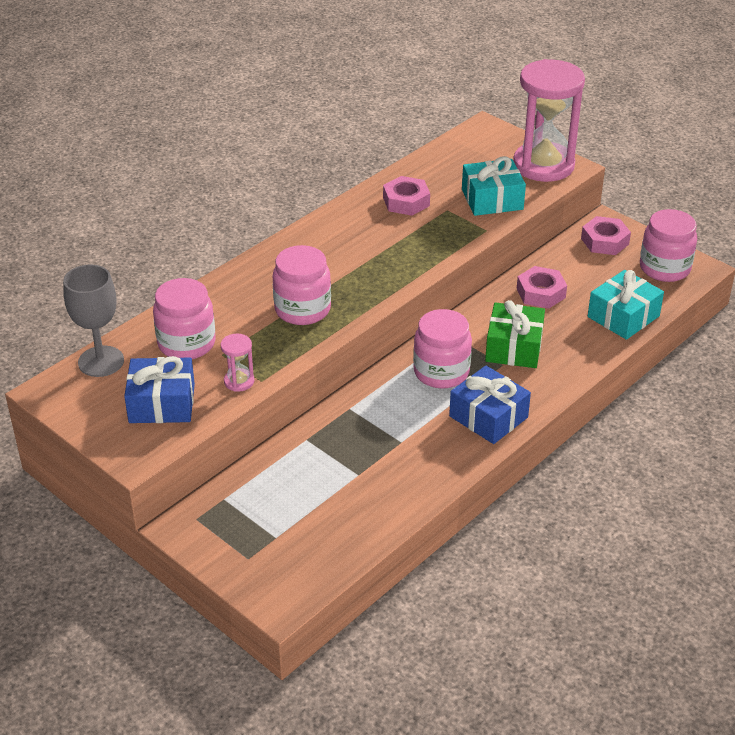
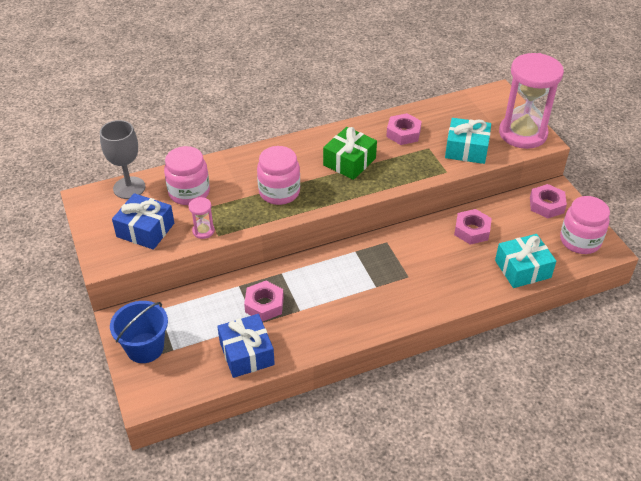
camera: 25 degrees right, 5 degrees up
pink jar [413,309,472,389] -> none
blue gift [449,366,531,444] -> blue gift moved to [217,314,275,378]
green gift [485,300,545,368] -> green gift moved to [323,127,377,180]
none -> blue bucket [110,301,168,363]
none -> pink nut [244,281,284,322]

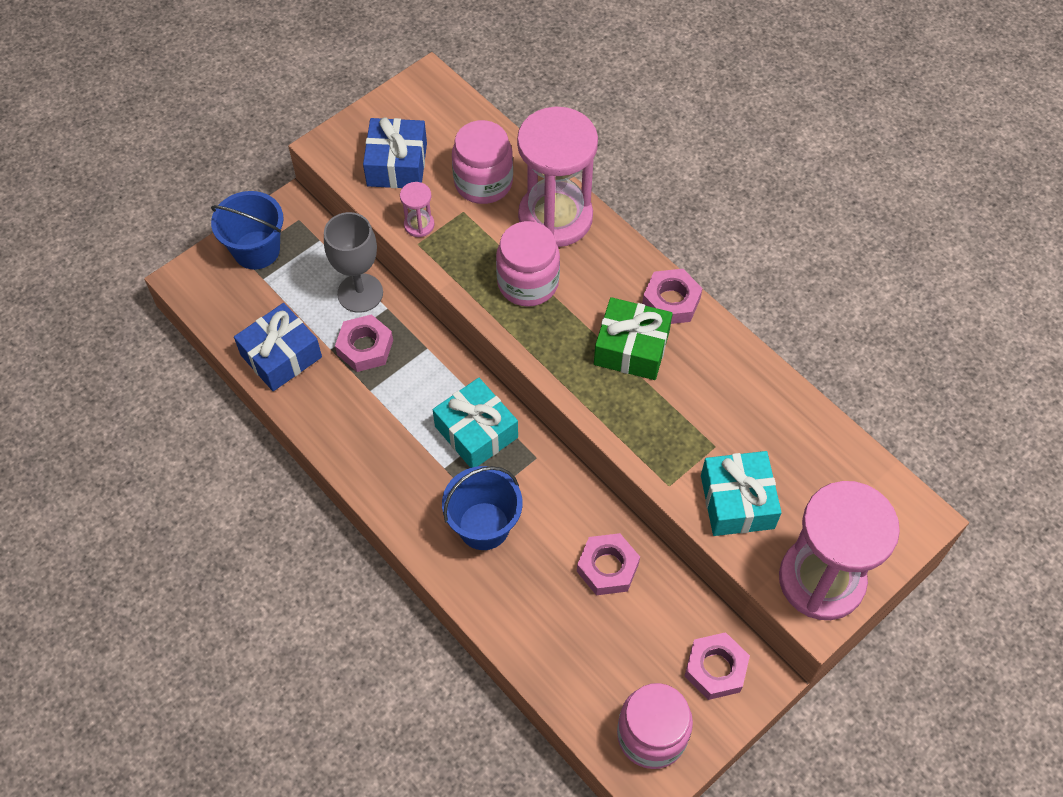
camera: 70 degrees right, 15 degrees up
grey goblet [100,120,146,199] -> grey goblet moved to [324,212,383,313]
pink nut [386,113,422,145] -> pink nut moved to [642,269,703,324]
turquoise gift [495,234,556,288] -> turquoise gift moved to [433,378,518,468]
none -> blue bucket [442,466,523,550]
none -> pink hourglass [517,107,598,247]

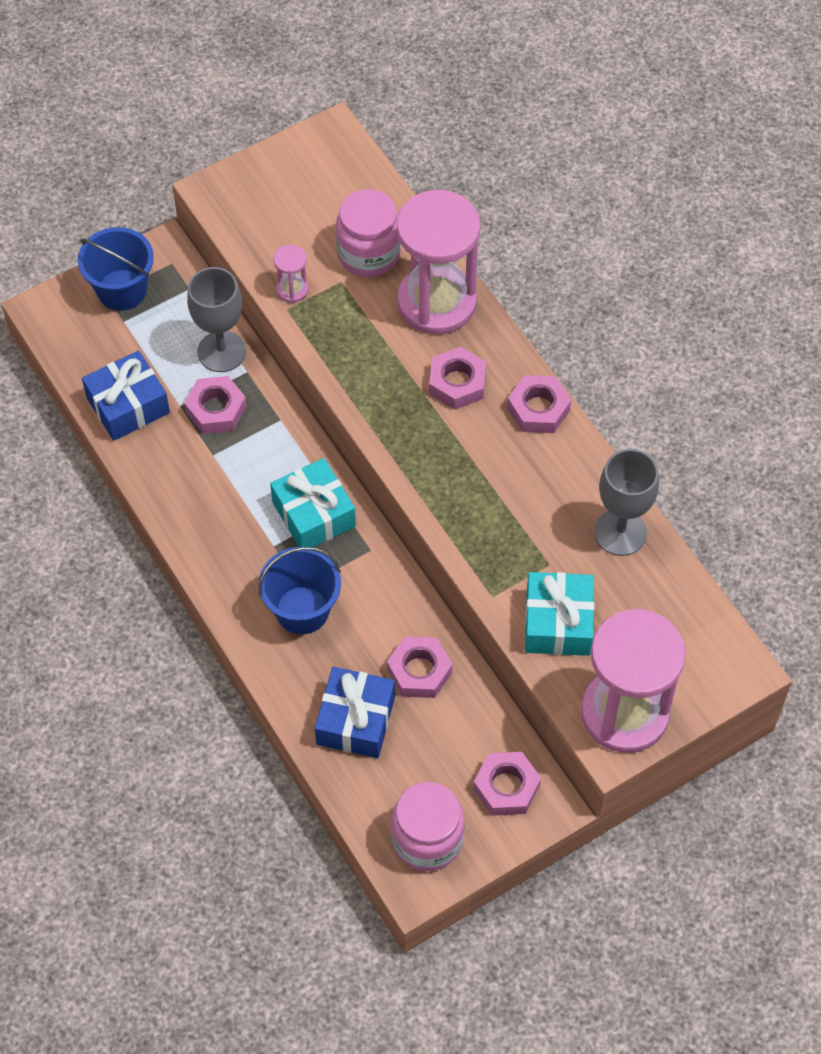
camera: 10 degrees right, 0 degrees up
blue gift [363,117,427,188] -> blue gift moved to [315,667,395,758]
pink jar [496,221,560,307] -> none
green gift [594,297,673,380] -> none
none -> pink nut [429,347,486,410]
none -> grey goblet [594,449,659,556]

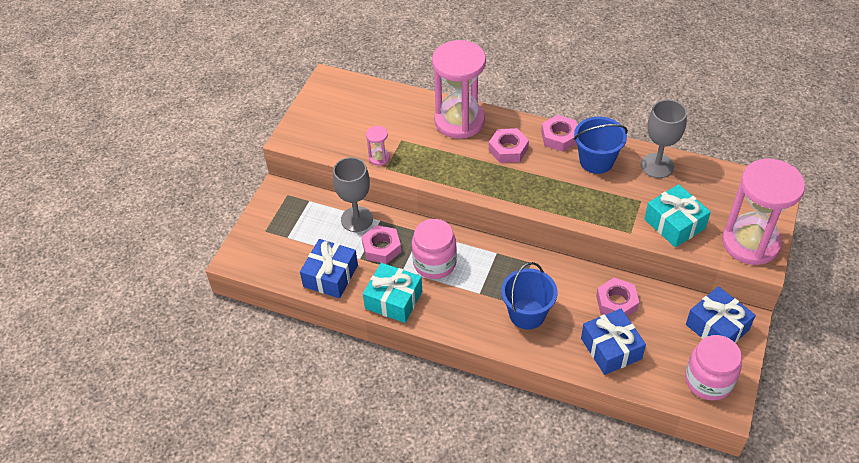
camera: 35 degrees left, 10 degrees down
blue bucket [78,227,154,311] -> blue bucket moved to [574,117,628,174]
turquoise gift [270,458,356,547] -> turquoise gift moved to [363,263,422,323]
pink jar [336,189,401,277] -> pink jar moved to [412,219,457,279]
pink nut [473,752,541,816] -> blue gift [686,286,756,343]

